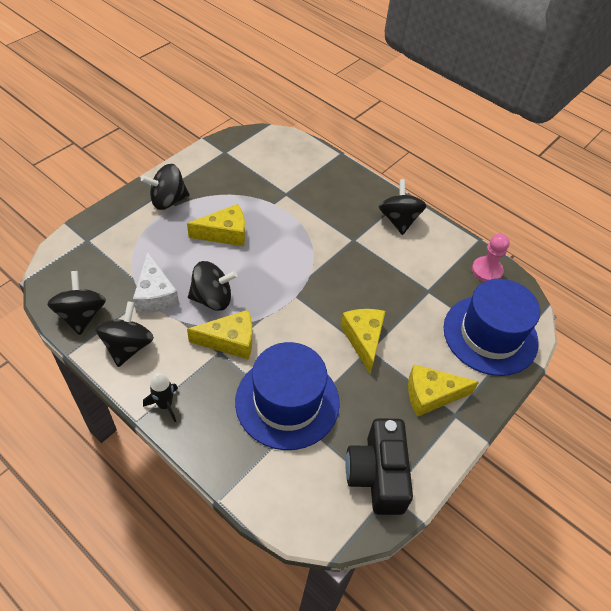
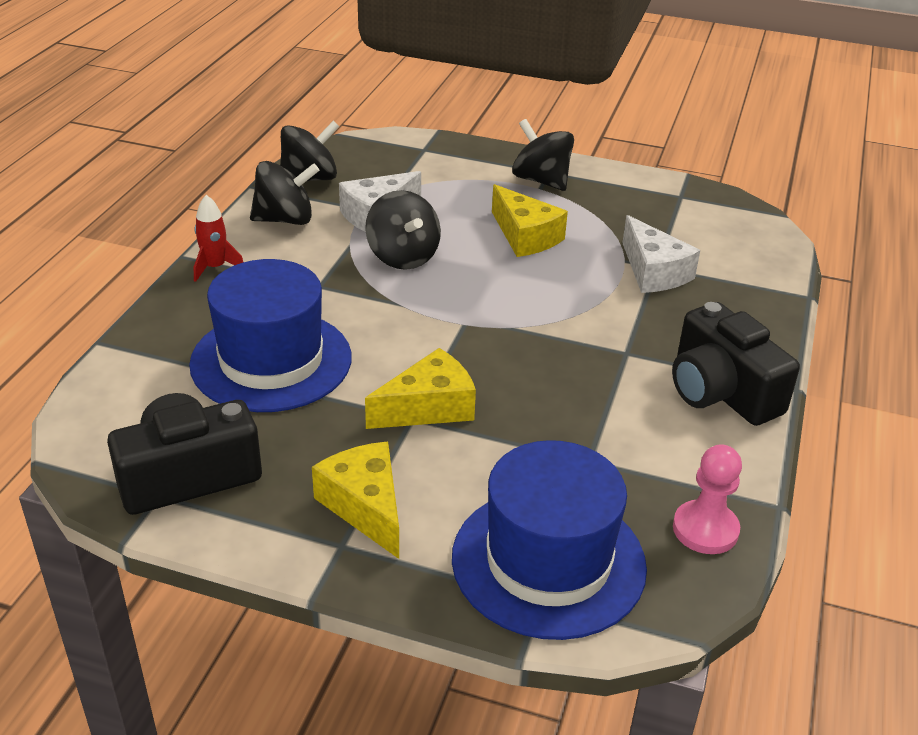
camera: 70 degrees right, 15 degrees down
black rocket [143,373,178,422] -> red rocket [194,195,243,282]
yellow cheese [187,310,252,360] -> none
black spinning top [379,179,427,235] -> black camera [672,302,800,426]
none -> white cheese [622,215,700,293]

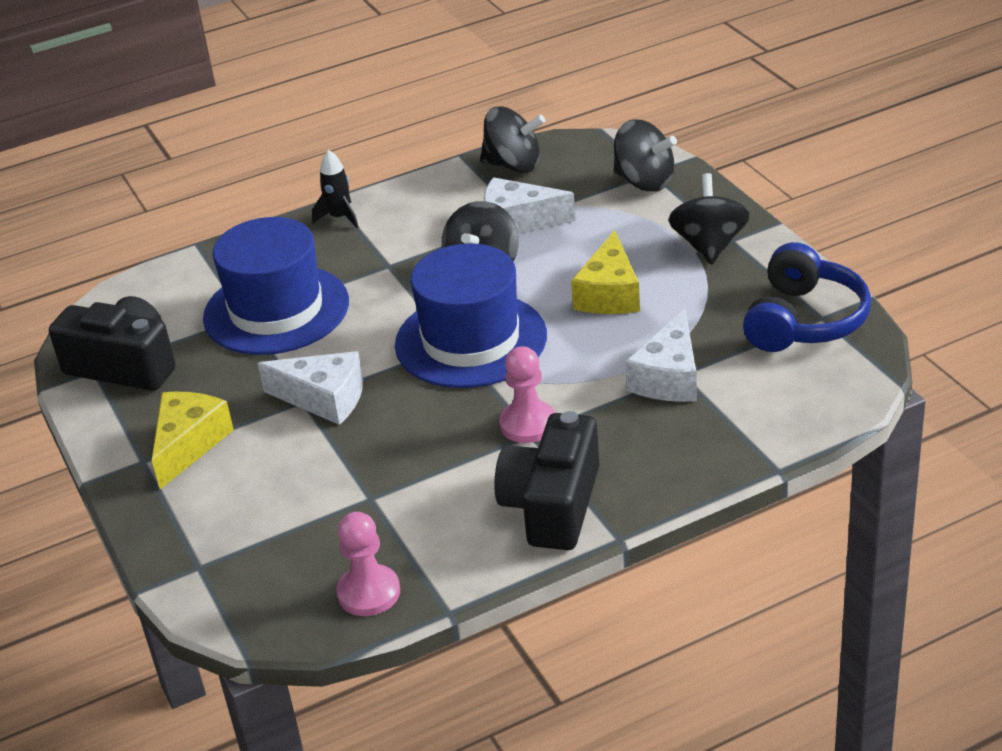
camera: 50 degrees right, 0 degrees up
red rocket [194,195,243,282] -> black rocket [312,150,358,228]
black spinning top [250,161,319,225] -> black spinning top moved to [613,119,677,192]
yellow cheese [365,348,476,429] -> white cheese [258,351,363,425]
blue hat [452,440,647,640] -> blue hat moved to [395,244,547,388]
none -> pink pawn [499,346,555,443]
none -> blue headphones [743,242,871,352]

